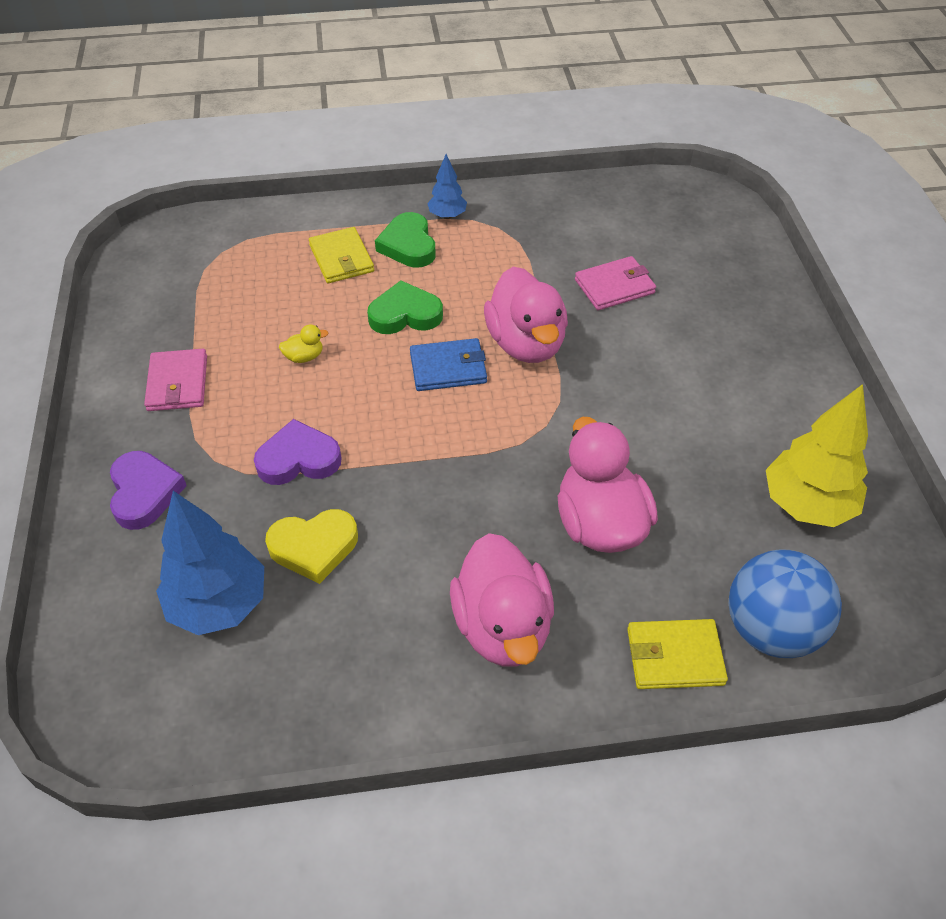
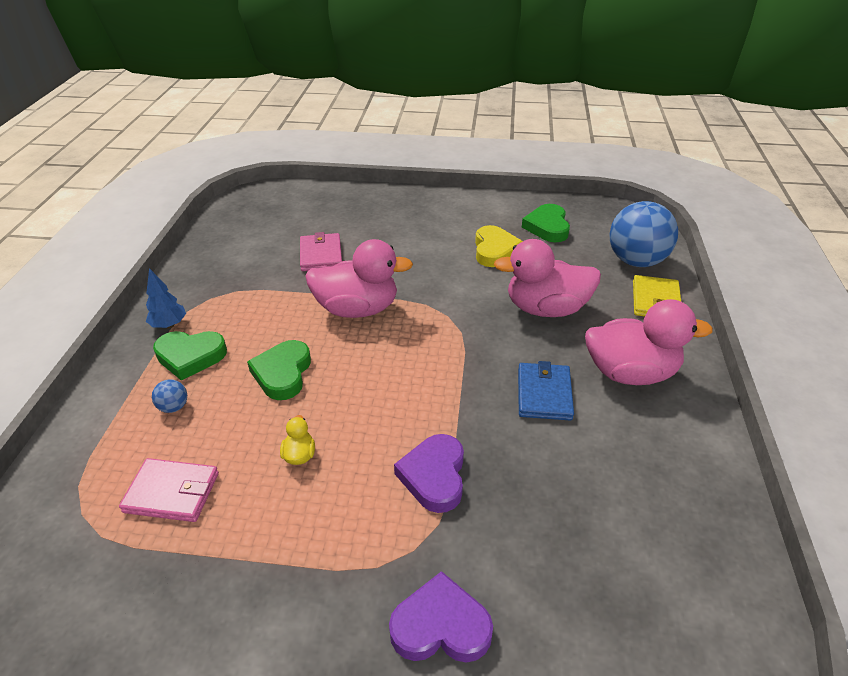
camera: 75 degrees left, 10 degrees down
pink wallet [144,349,207,411] -> pink wallet moved to [119,458,219,522]
blue tree [156,491,264,635] -> none
yellow heart [265,509,358,584] -> yellow heart moved to [475,225,523,267]
yellow wallet [309,227,374,283] -> blue ball [152,379,187,413]
blue wallet [410,338,487,391] -> blue wallet moved to [518,361,574,421]
yellow tree [766,384,868,527] -> green heart [522,204,570,242]

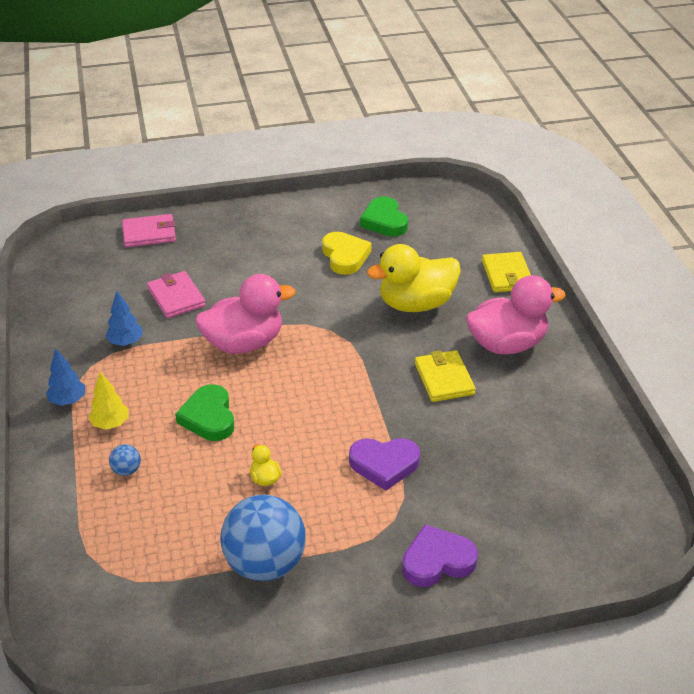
camera: 20 degrees left, 0 degrees up
pink wallet [119,458,219,522] -> pink wallet moved to [122,214,176,247]
green heart [153,331,227,381] -> yellow tree [88,372,129,430]
purple heart [394,434,464,513] -> purple heart turned 75 degrees counterclockwise [349,438,420,491]
pink duck [494,239,601,317] -> yellow duck [367,244,461,312]
blue wallet [518,361,574,421] -> yellow wallet [415,350,476,402]
blue ball [609,201,678,267] -> blue ball moved to [220,495,306,581]
none -> blue tree [106,291,143,346]

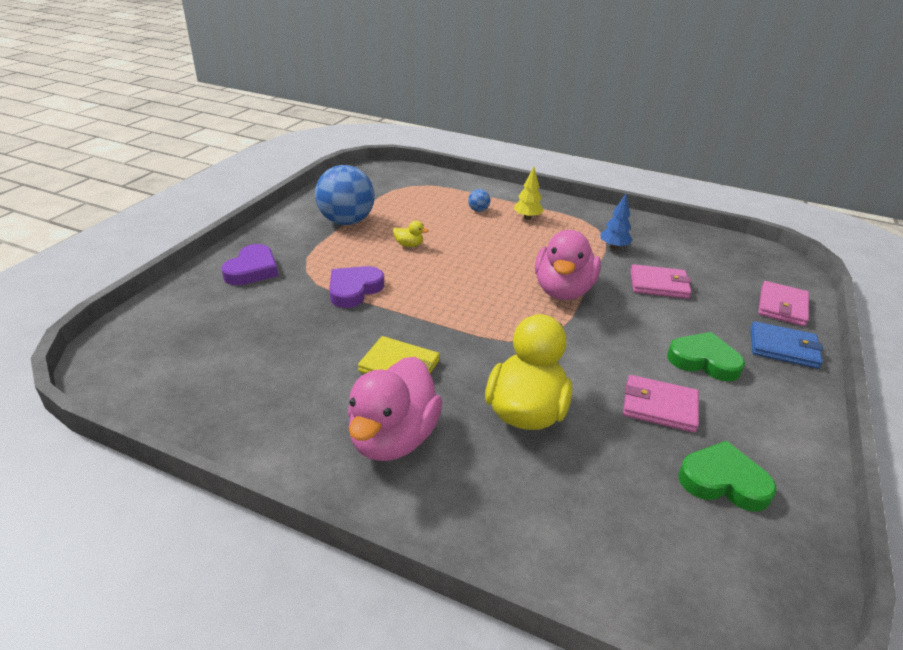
camera: 125 degrees right, 5 degrees down
blue tree [46,349,85,406] -> none
green heart [175,384,234,441] -> green heart moved to [667,332,745,382]
yellow heart [322,232,371,275] -> pink wallet [623,375,699,433]
yellow wallet [482,252,531,292] -> none
none -> blue wallet [751,321,823,369]

